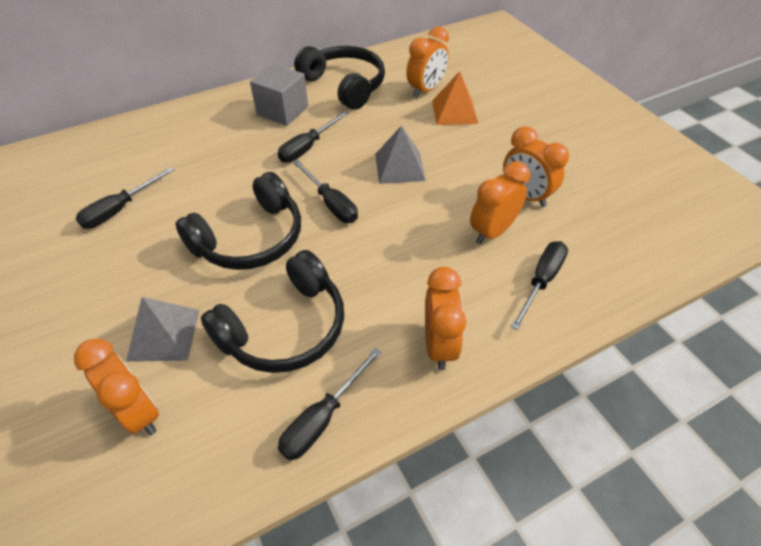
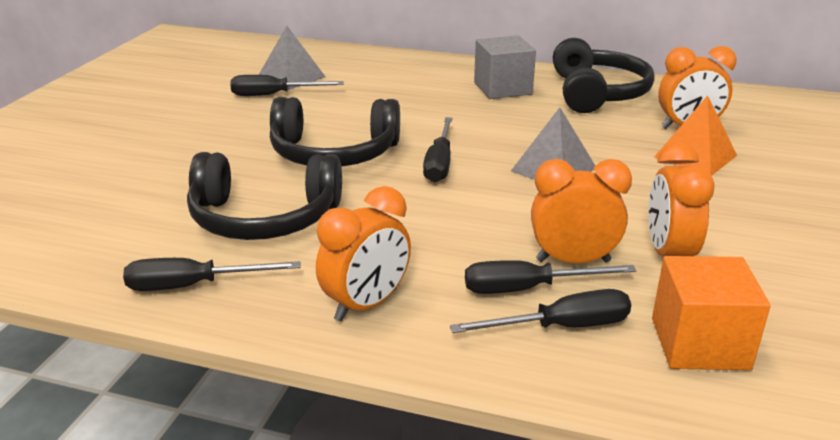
camera: 45 degrees right, 20 degrees down
orange clock [74,339,159,435] -> none
grey pyramid [126,297,199,362] -> grey pyramid moved to [259,26,326,90]
black screwdriver [278,111,349,163] -> black screwdriver moved to [465,260,637,294]
none -> orange cube [652,256,771,370]

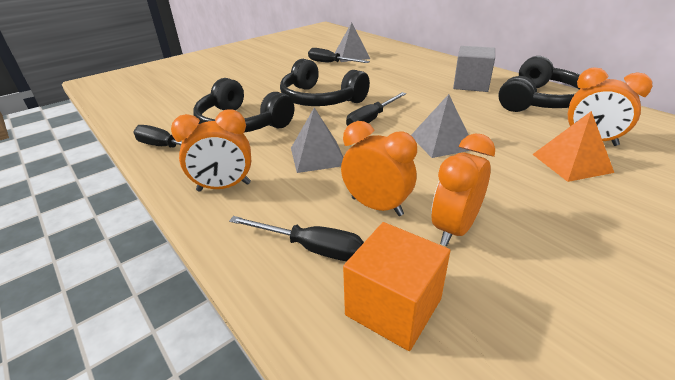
camera: 35 degrees right, 5 degrees up
black screwdriver [465,260,637,294] -> none
none -> grey pyramid [291,108,343,173]

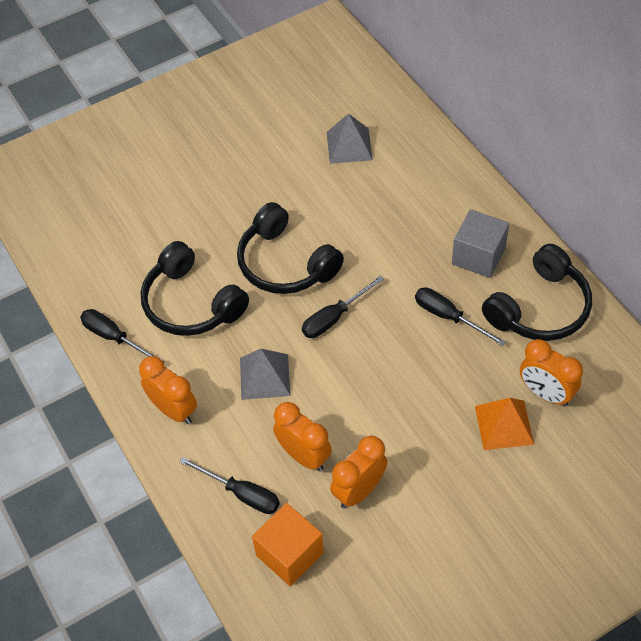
camera: 10 degrees right, 20 degrees up
orange clock [171,109,251,192] -> orange clock turned 135 degrees counterclockwise [139,356,197,424]
black screwdriver [308,48,370,63] -> black screwdriver moved to [415,287,506,346]
grey pyramid [411,94,470,158] -> none

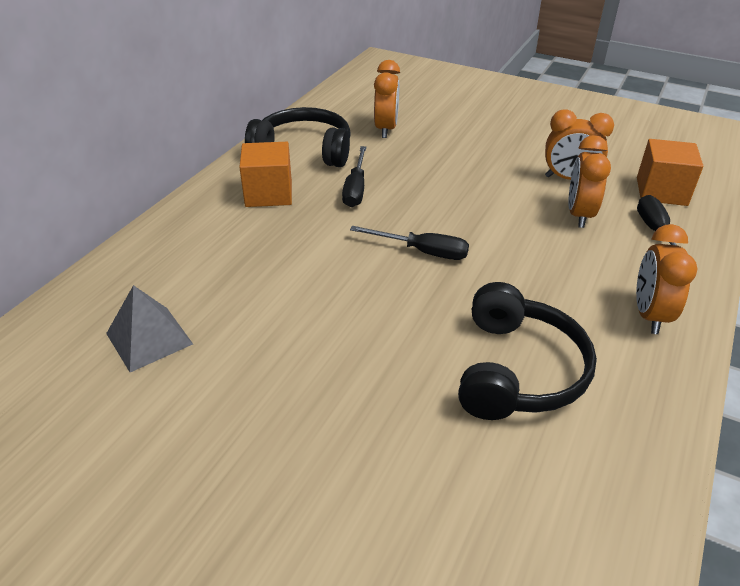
camera: 125 degrees left, 15 degrees down
black screwdriver [80,309,164,362] -> none
black headphones [237,202,344,294] -> none
grey pyramid [240,349,291,400] -> none
grey cube [452,209,509,278] -> orange cube [239,142,292,207]
orange pyramid [475,398,534,450] -> none

